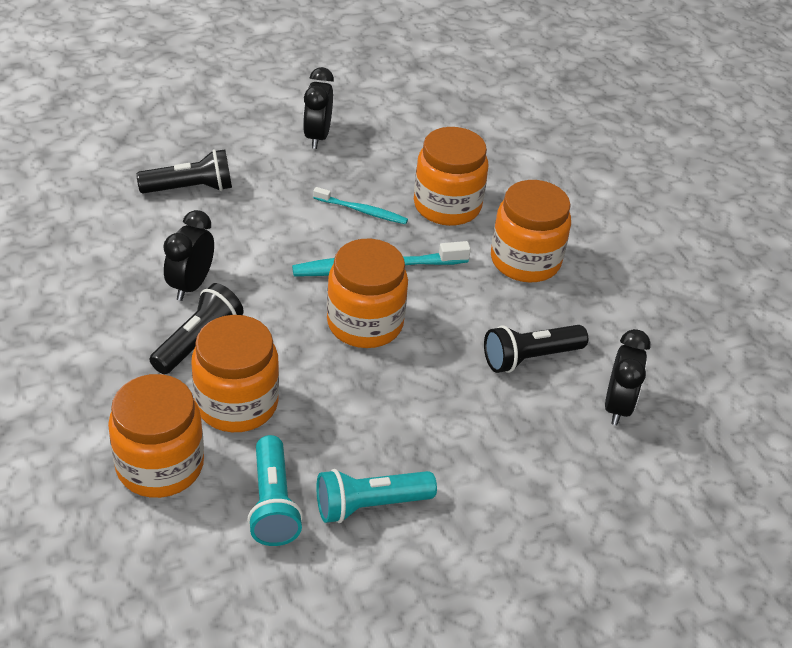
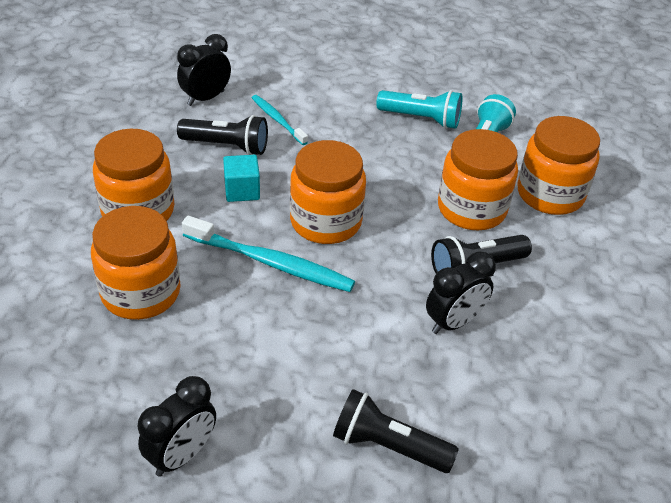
camera: 145 degrees left, 0 degrees up
turquoise toothbrush [313,187,408,224] -> turquoise toothbrush moved to [252,95,308,145]
none -> turquoise cube [223,155,260,202]

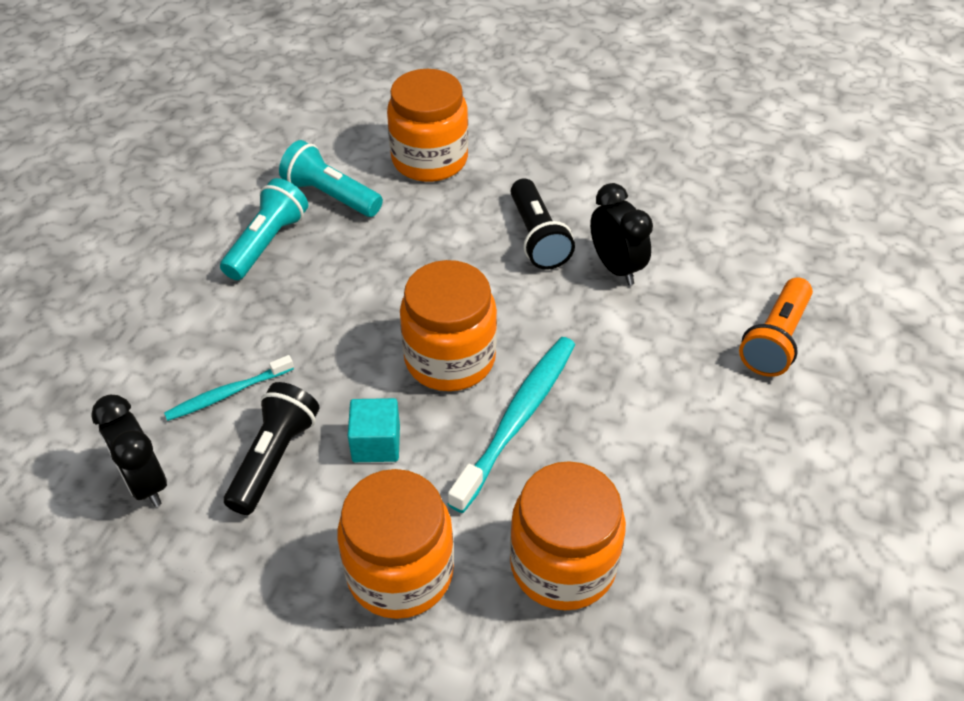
camera: 80 degrees left, 5 degrees up
black clock [137,376,216,477] -> none
black flashlight [333,389,459,473] -> orange flashlight [739,277,813,377]
orange jar [438,129,518,230] -> none

